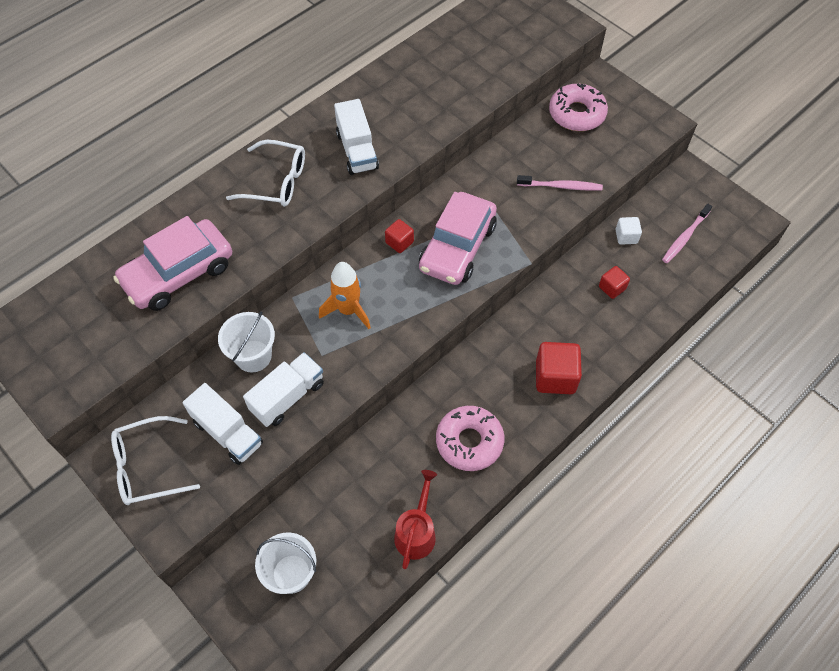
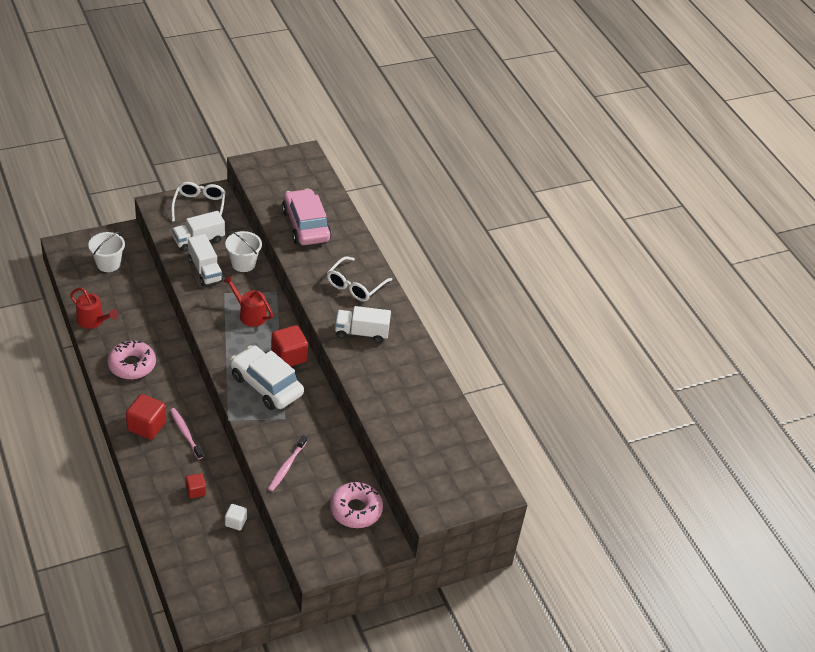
camera: 105 degrees right, 15 degrees down
orange rocket [319,262,371,329] -> red watering can [223,275,273,327]
red cube [385,219,414,253] -> red cube [271,325,308,366], size x1.77
pink car [419,192,497,285] -> white car [230,345,304,410]
pink toothbrush [662,204,712,263] -> pink toothbrush moved to [170,408,203,459]

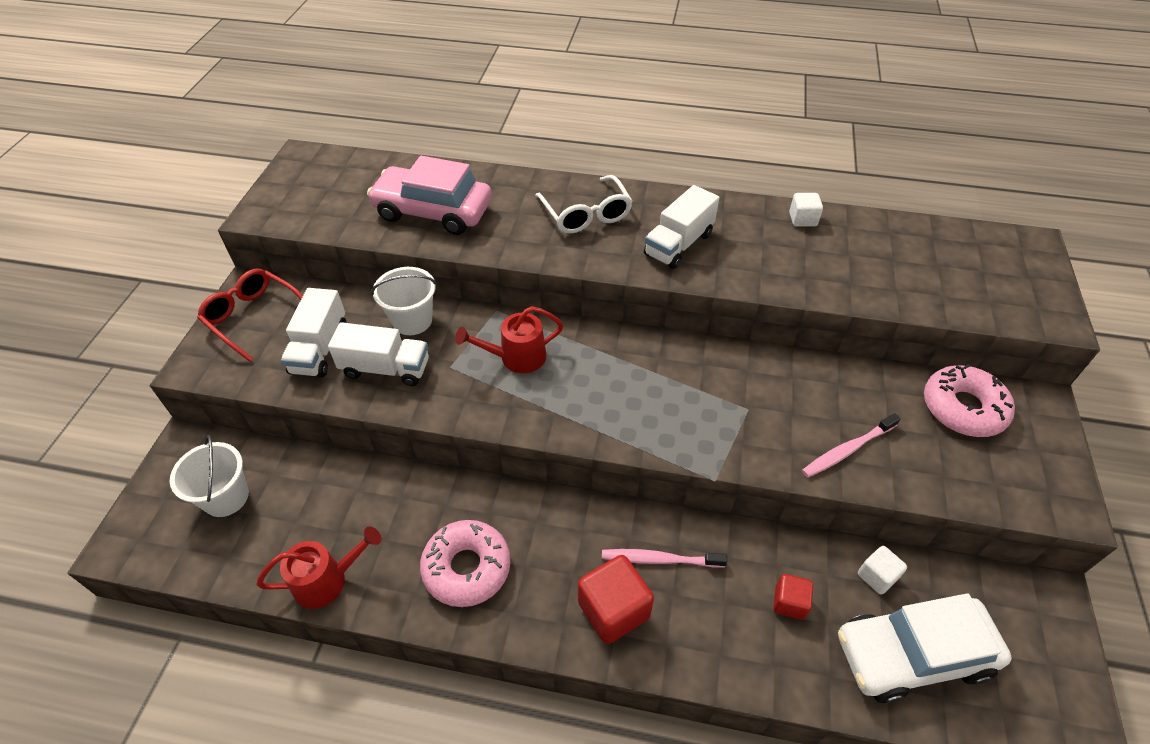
camera: 50 degrees left, 5 degrees up
white glasses [171,182,226,222] -> red glasses [197,268,303,362]
white car [230,345,304,410] -> white car moved to [838,593,1012,703]
pink toothbrush [268,435,307,491] -> pink toothbrush turned 90 degrees clockwise [802,413,901,478]
red cube [271,325,308,366] -> none
none -> white cube [789,193,823,227]

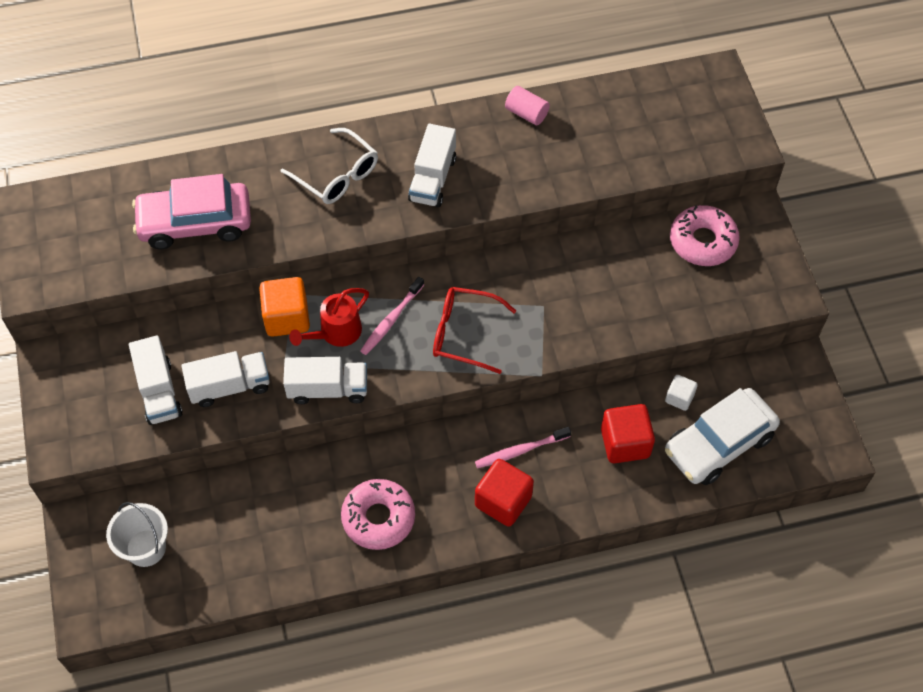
camera: 25 degrees left, 10 degrees up
red glasses [197,268,303,362] -> red glasses moved to [433,287,517,374]
red watering can [256,527,381,609] -> none
white bucket [371,267,437,335] -> none
red cube [773,574,813,620] -> red cube [601,404,655,464], size x1.77
white cube [789,193,823,227] -> pink cylinder [505,86,550,125]
pink toothbrush [802,413,901,478] -> pink toothbrush moved to [360,277,424,355]
none -> orange cube [259,277,310,337]
none -> white truck [283,357,367,404]

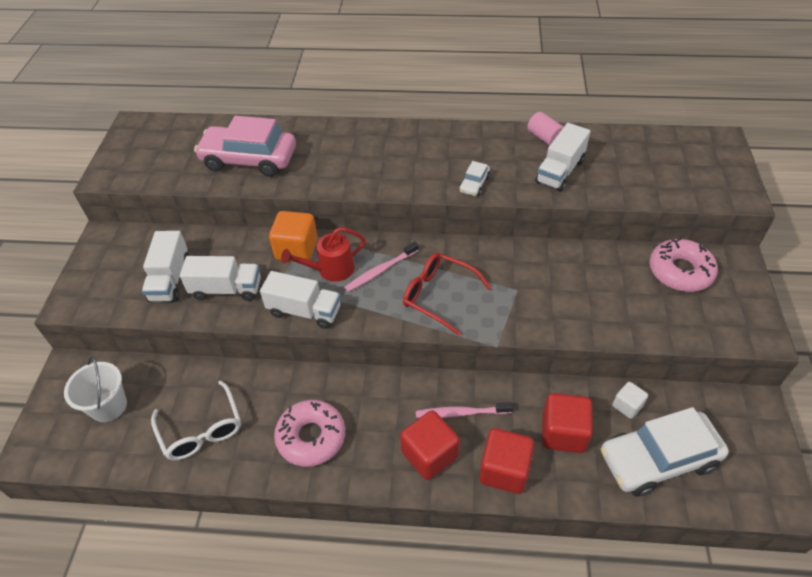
camera: 20 degrees right, 10 degrees down
white glasses [281,128,378,204] -> white glasses moved to [151,380,241,460]
white truck [408,124,456,207] -> white truck moved to [535,123,591,192]
none -> white car [459,161,490,196]
none -> red cube [479,428,534,494]

